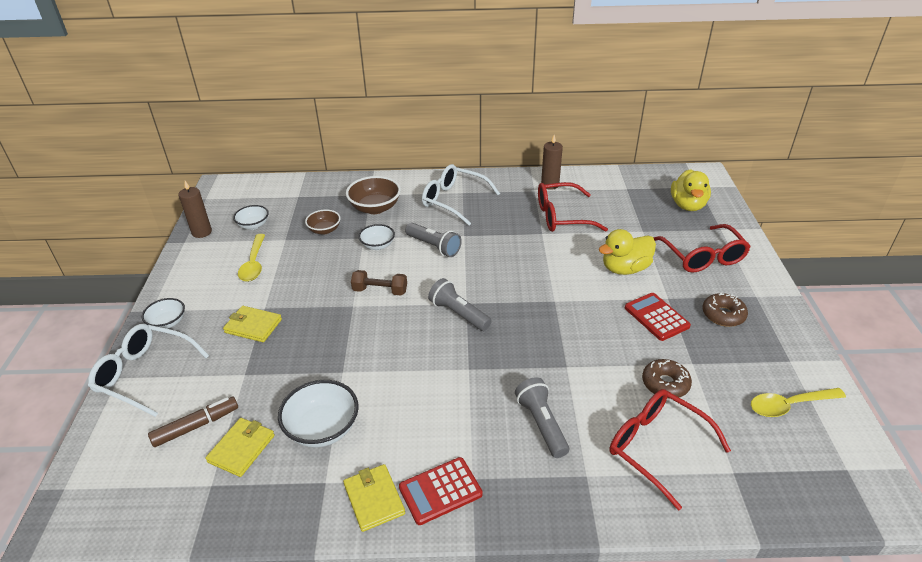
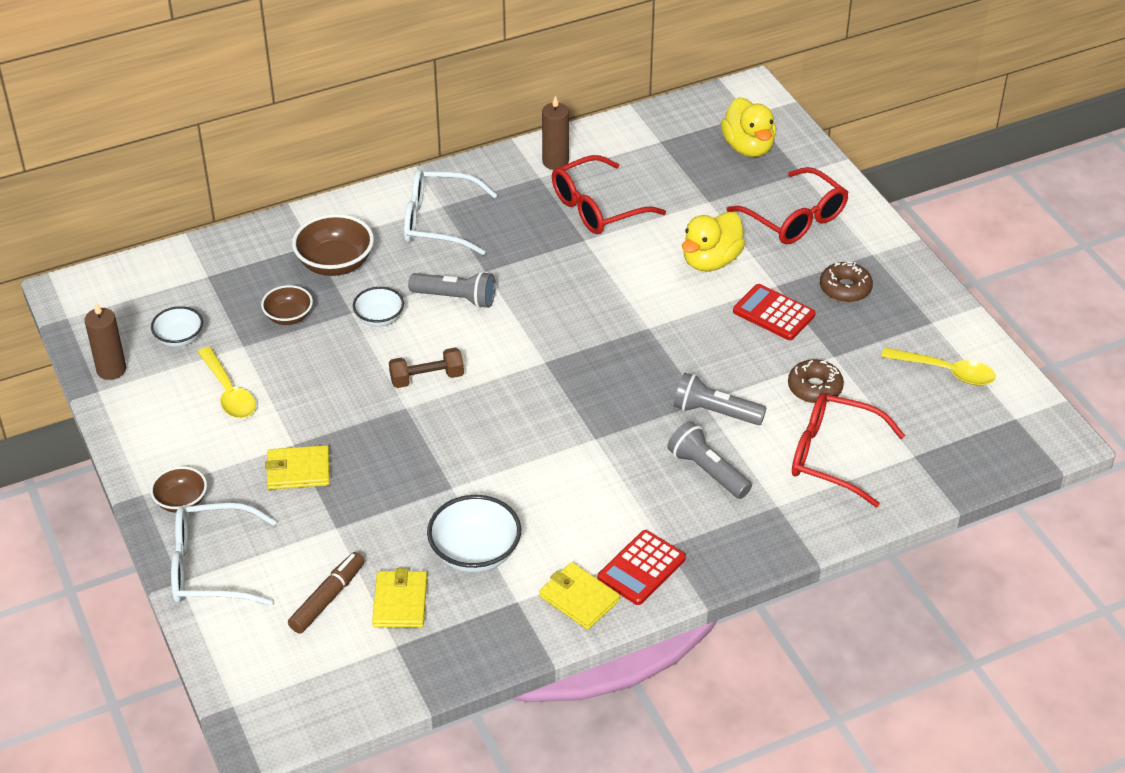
camera: 25 degrees left, 5 degrees up
white bowl [142,298,185,329] -> brown bowl [150,466,207,513]
grey flashlight [428,278,492,331] -> grey flashlight moved to [674,372,766,425]
yellow spoon [751,388,846,417] -> yellow spoon turned 120 degrees counterclockwise [881,347,996,385]

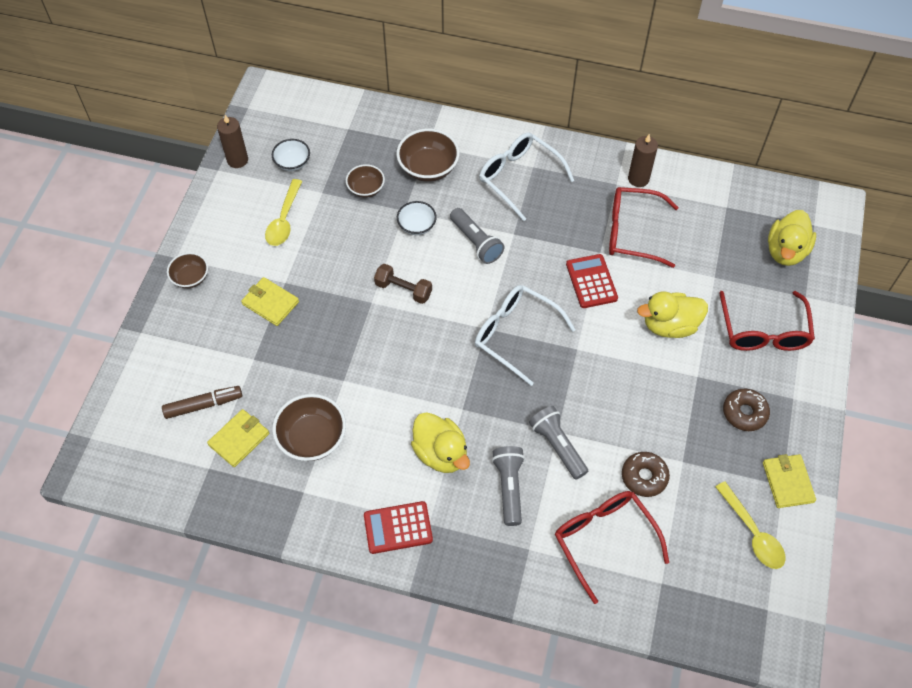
camera: 40 degrees right, 15 degrees up
white glasses [171,503,276,605] -> white glasses moved to [475,285,575,386]
white bowl [427,495,521,573] -> brown bowl [272,394,346,461]
yellow wallet [539,562,620,630] -> yellow wallet moved to [763,454,816,508]
red calculator [733,284,816,340] -> red calculator moved to [566,254,618,308]
none -> yellow duck [411,412,470,473]

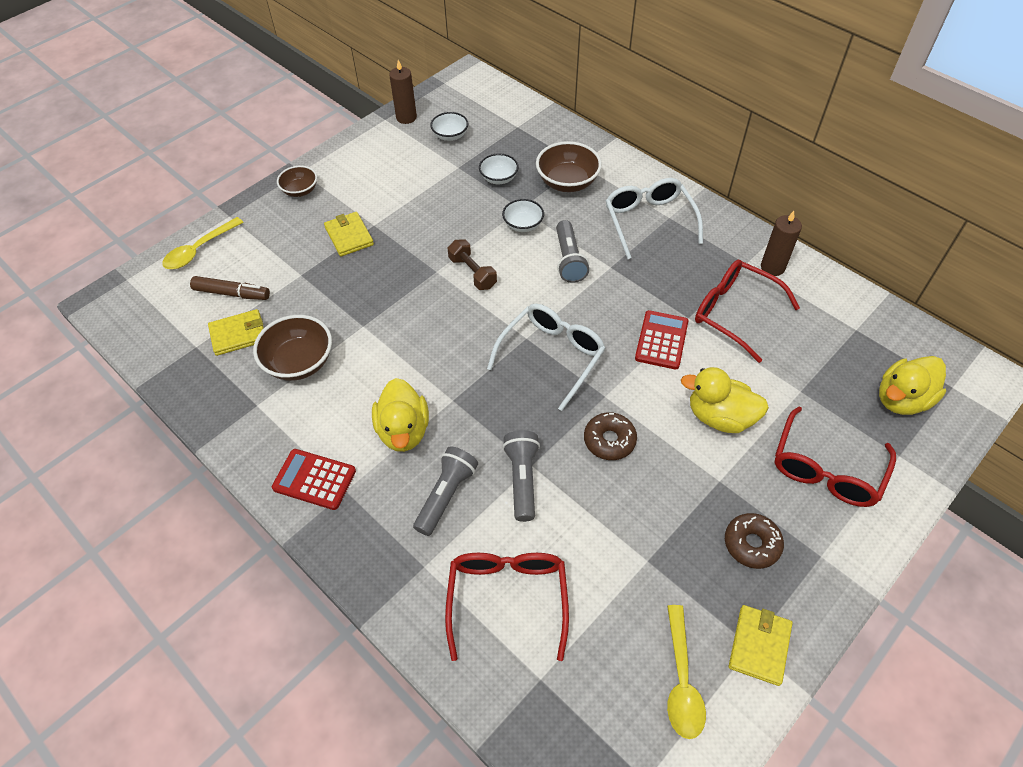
camera: 30 degrees right, 5 degrees down
yellow spoon [265,179,302,246] -> yellow spoon moved to [162,217,243,269]
brown bowl [346,164,385,198] -> white bowl [479,153,519,184]
white glasses [475,285,575,386] -> white glasses turned 60 degrees clockwise [487,304,606,411]
brown donut [622,452,670,497] -> brown donut moved to [584,412,637,460]

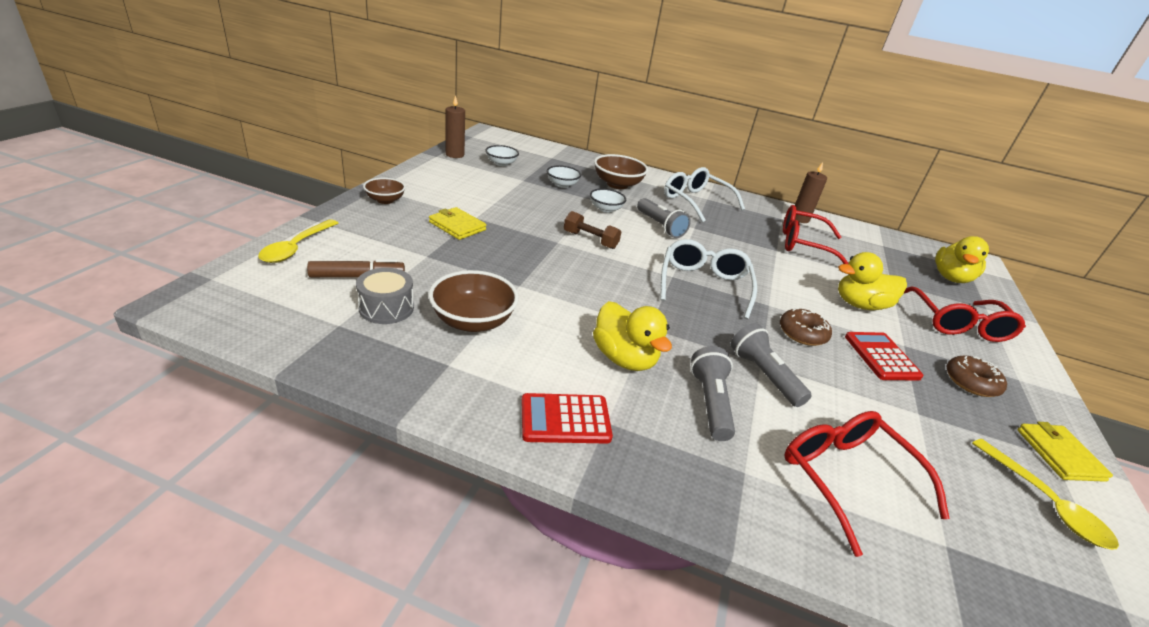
camera: 30 degrees left, 20 degrees down
yellow wallet [208,309,264,356] -> grey drum [356,268,414,324]
red calculator [635,310,688,369] -> red calculator moved to [845,332,923,380]

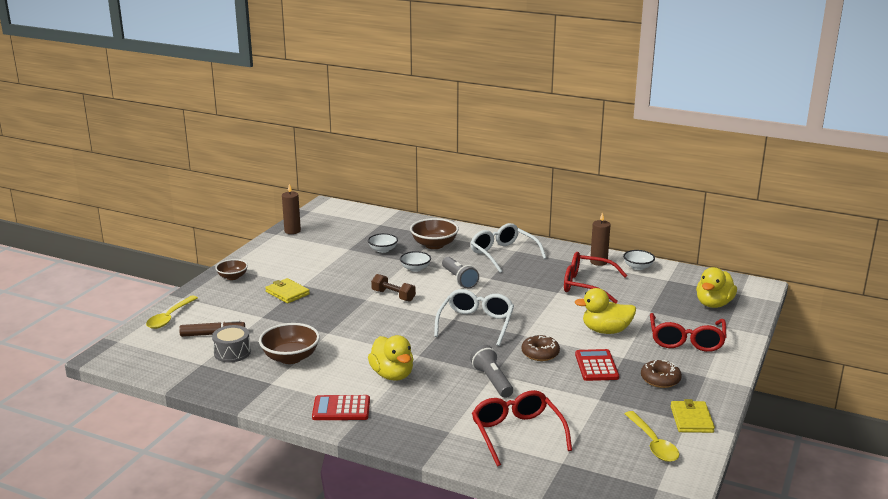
camera: 10 degrees right, 10 degrees down
white bowl [485,145,519,166] -> white bowl moved to [623,250,655,270]
grey flashlight [690,346,735,441] -> none

